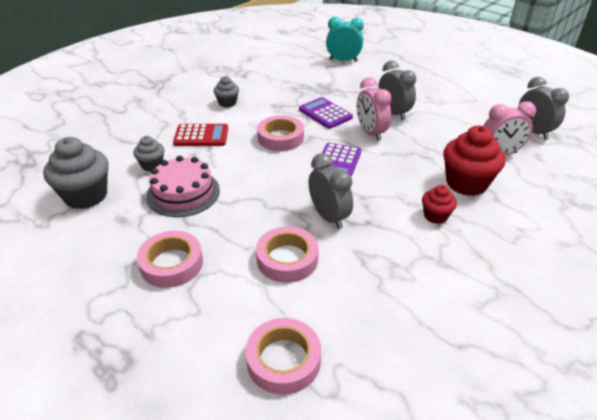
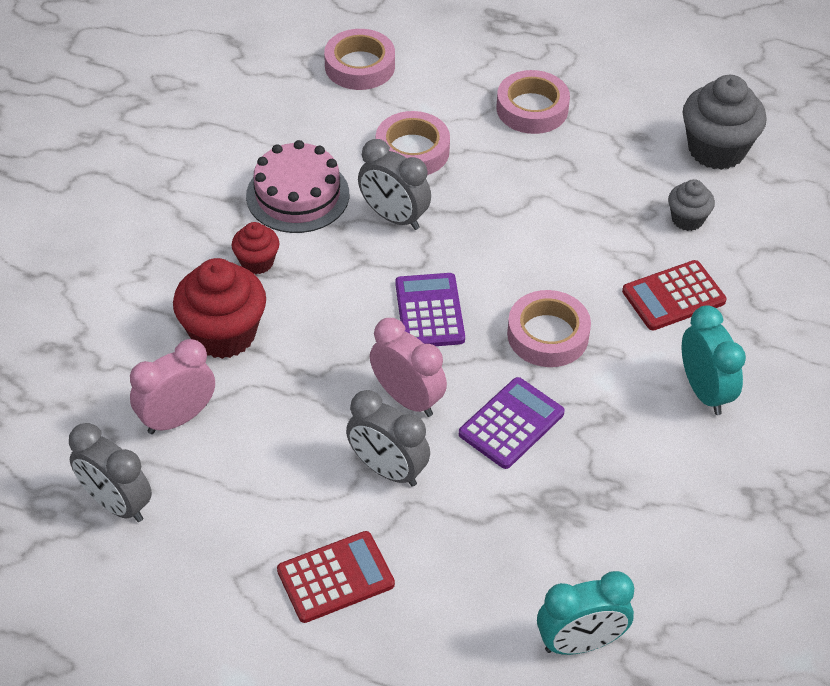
camera: 155 degrees right, 10 degrees up
pink cake [146,156,220,217] -> pink cake moved to [246,140,349,233]
grey cupcake [214,76,239,107] -> turquoise clock [682,305,746,415]
purple calculator [299,97,353,129] -> purple calculator turned 75 degrees counterclockwise [459,377,565,469]
none -> red calculator [277,531,395,623]

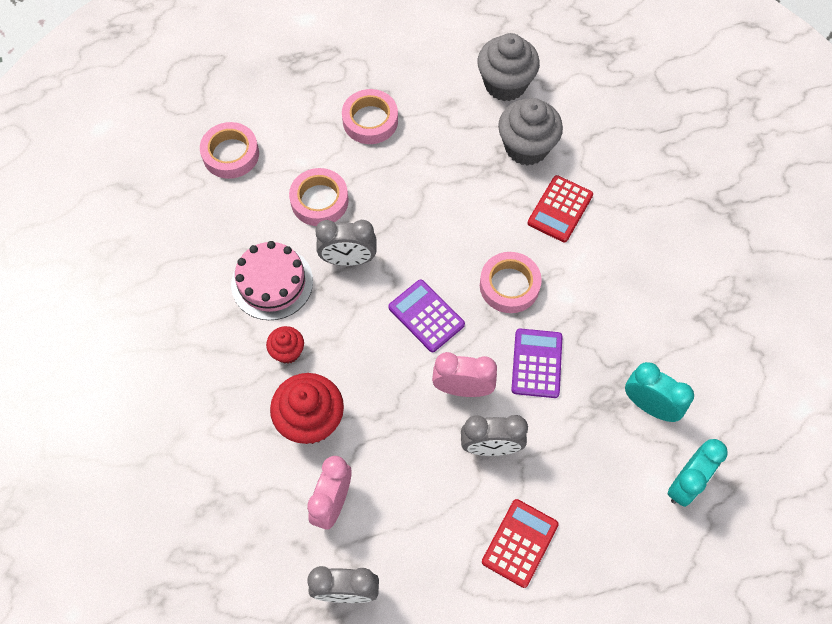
camera: 35 degrees left, 15 degrees up
grey cupcake [668,179,715,231] -> grey cupcake [498,98,563,166], size x1.85
turquoise clock [682,305,746,415] -> turquoise clock moved to [625,362,694,422]

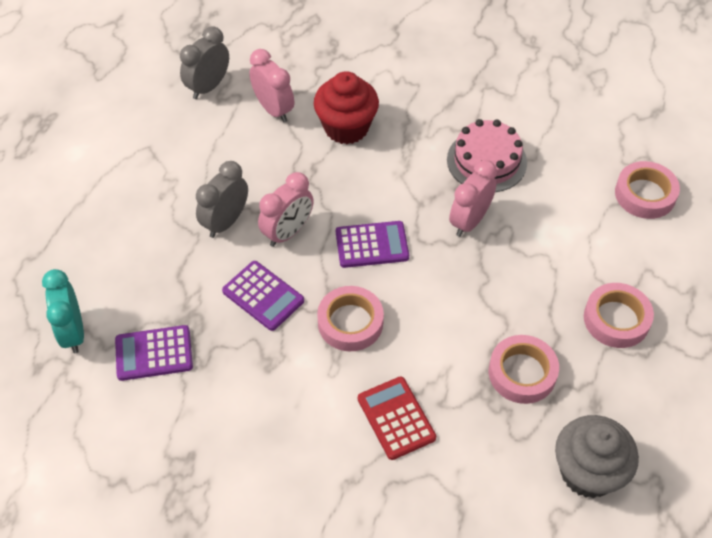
camera: 125 degrees right, 10 degrees down
red cupcake [266,326,304,364] -> none
pink tape [289,168,349,226] -> pink tape moved to [489,335,559,404]
grey clock [315,220,377,266] -> pink clock [449,160,497,237]
red calculator [482,499,559,588] -> none
grey cupcake [498,98,563,166] -> none
turquoise clock [625,362,694,422] -> purple calculator [115,325,193,381]

